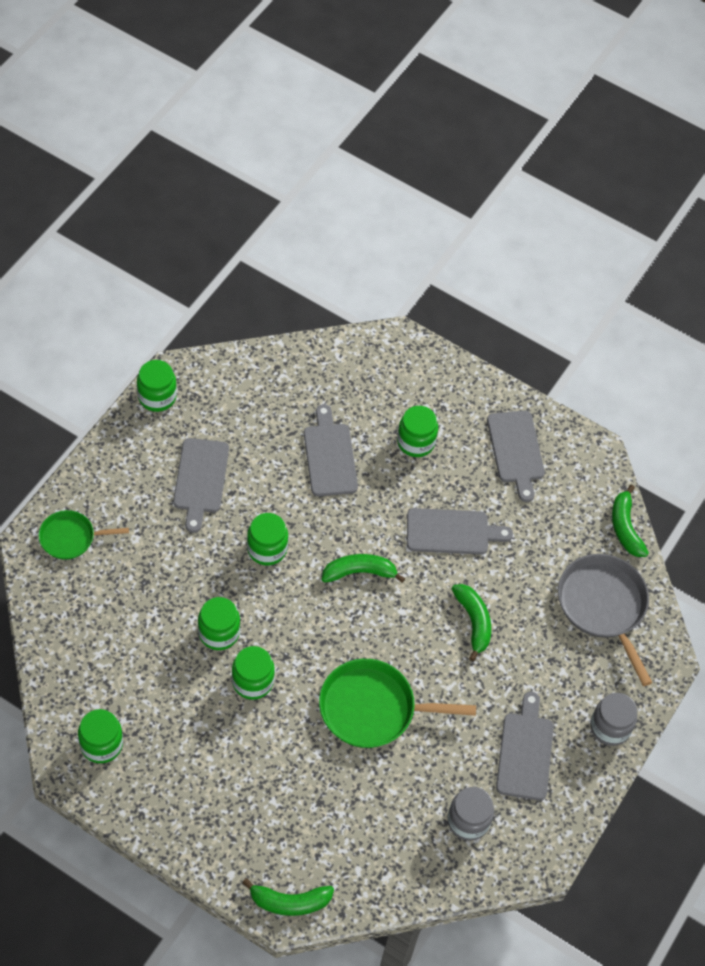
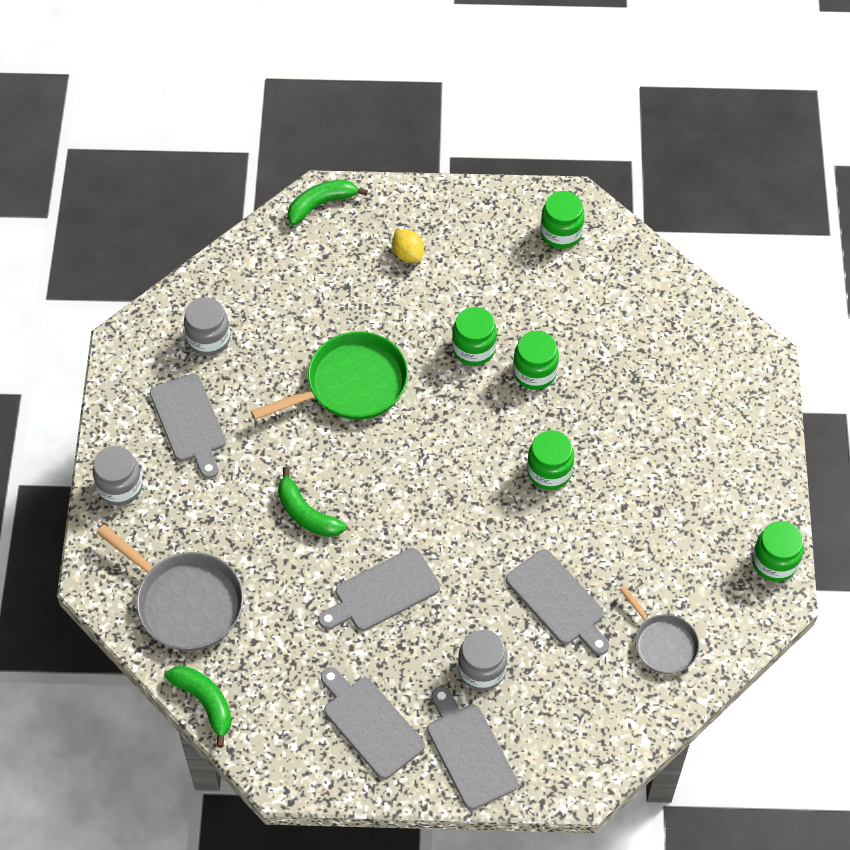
camera: 155 degrees right, 0 degrees up
green pan [39,510,129,560] -> none
grey cutting board [173,438,229,533] -> grey cutting board moved to [427,687,518,810]
green banana [322,554,405,583] -> none
green jar [397,406,438,457] -> grey jar [458,630,507,691]
none -> yellow lemon [392,229,424,263]
none -> grey pan [619,586,699,674]

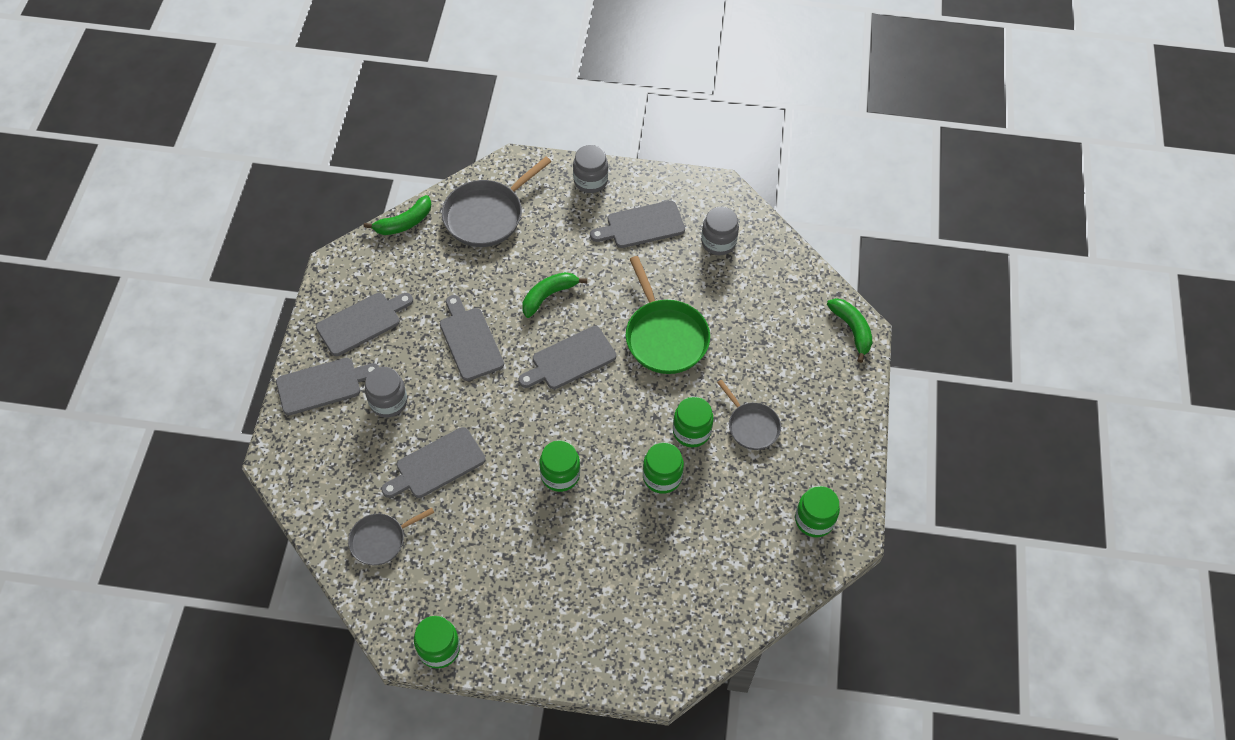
camera: 95 degrees right, 0 degrees up
yellow lemon [392,229,424,263] -> none
none -> grey cutting board [518,326,617,389]
none -> grey pan [717,380,781,450]

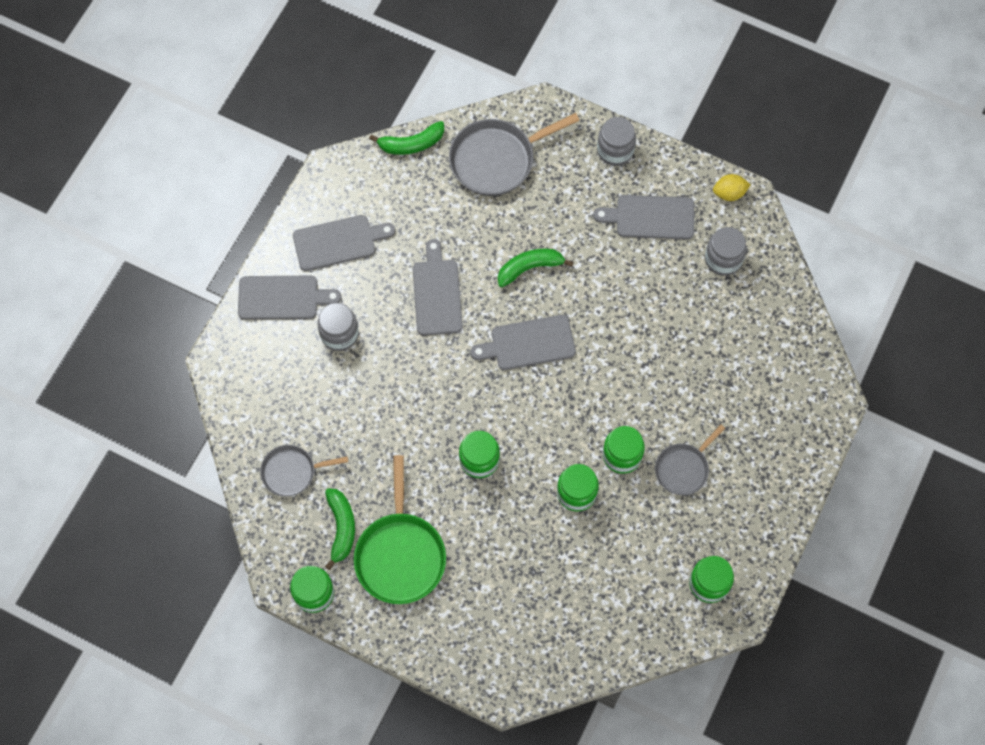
camera: 20 degrees right, 10 degrees up
grey cutting board [381,427,485,498] -> none
green pan [626,256,710,374] -> green pan moved to [354,455,446,604]
grey pan [717,380,781,450] -> grey pan turned 60 degrees clockwise [655,424,725,495]
green banana [827,298,873,363] -> green banana moved to [325,488,355,570]
none -> yellow lemon [713,174,751,201]

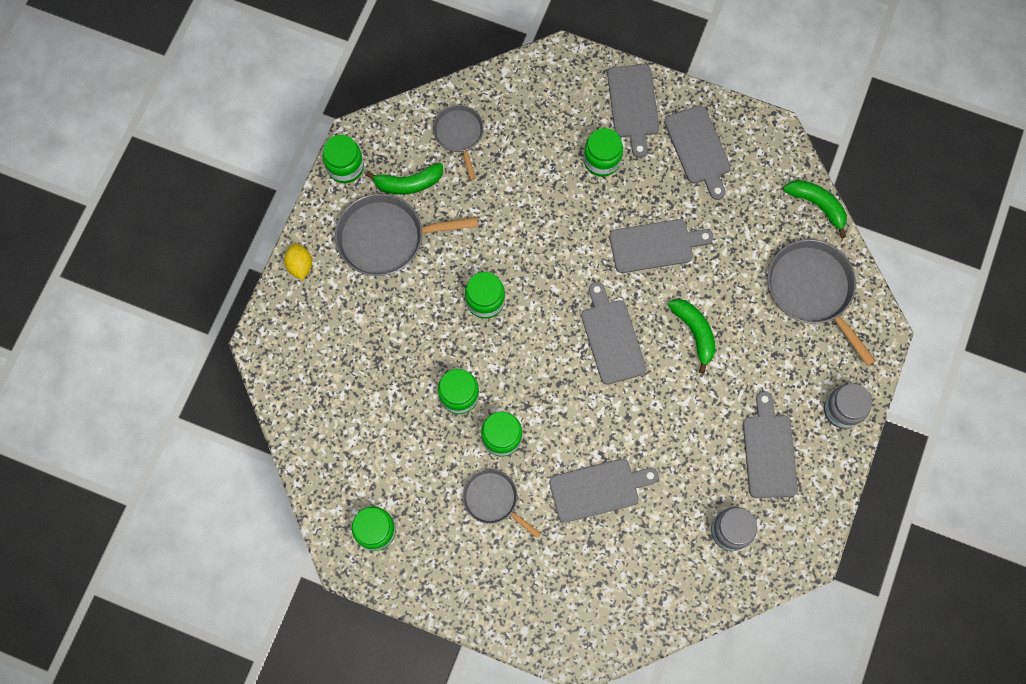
camera: 85 degrees right, 5 degrees up
grey jar [317,303,359,351] -> green jar [583,128,623,177]
green pan [354,455,446,604] -> grey pan [335,194,478,276]
green banana [369,121,444,155] -> green banana turned 150 degrees clockwise [783,180,847,238]
yellow lemon [713,174,751,201] -> yellow lemon moved to [284,243,312,280]
none -> grey cutting board [549,459,659,523]

